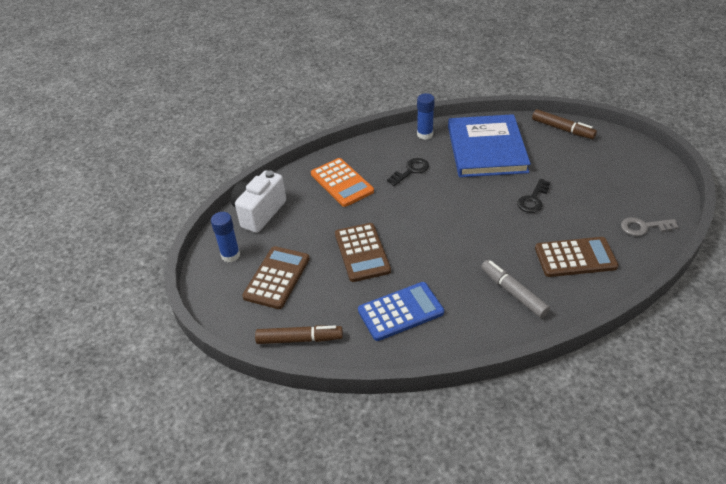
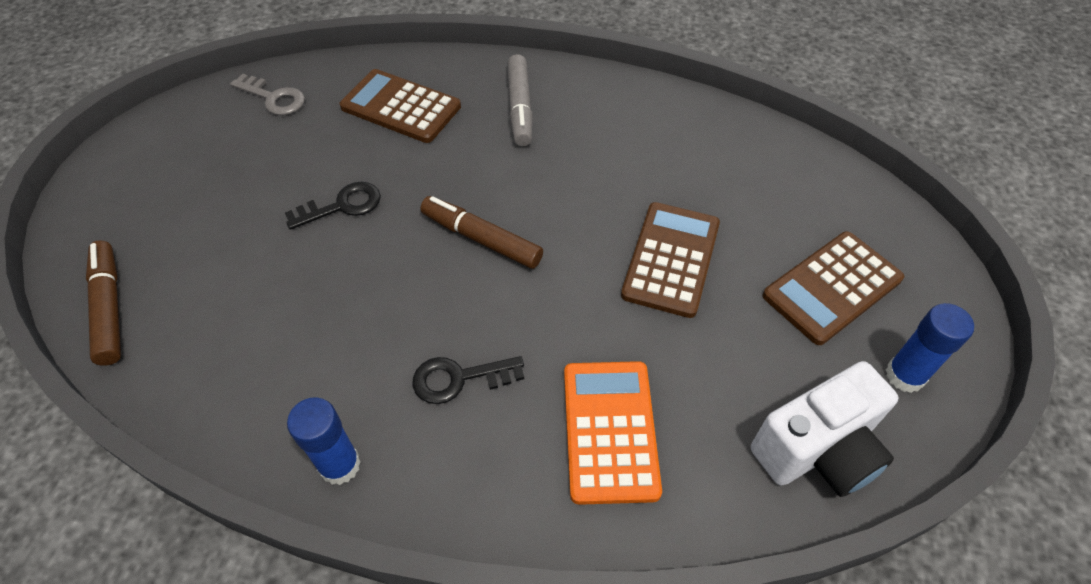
camera: 150 degrees left, 10 degrees up
brown marker [255,325,343,344] -> brown marker moved to [420,196,543,269]
blue calculator [358,282,444,341] -> none
blue book [448,114,531,177] -> none

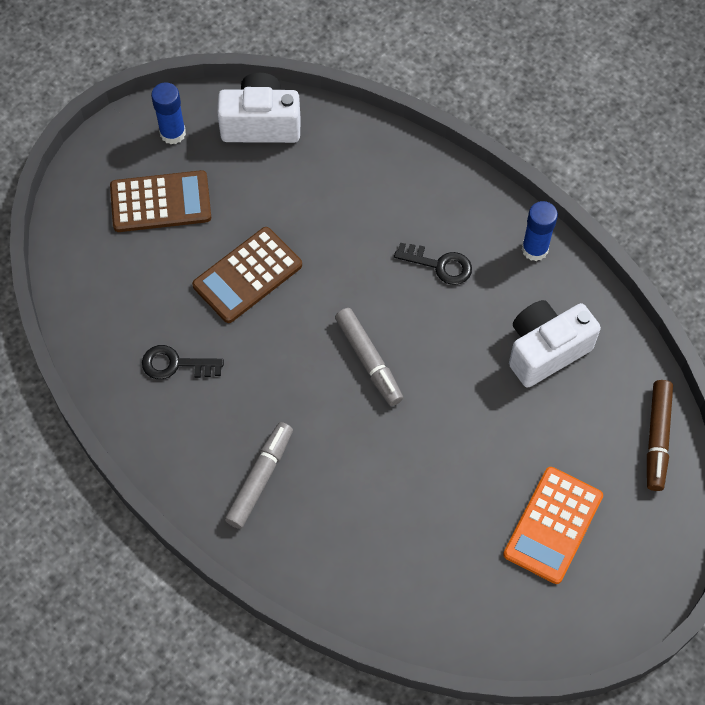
camera: 150 degrees left, 10 degrees up
grey key [230,74,305,115] -> none
black key [285,182,381,230] -> black key moved to [142,345,224,379]
brown calculator [340,69,461,143] -> none
brown marker [420,196,543,269] -> grey marker [335,308,403,406]
orange calculator [564,361,662,505] -> orange calculator moved to [503,467,603,584]
none -> white camera [509,300,601,388]

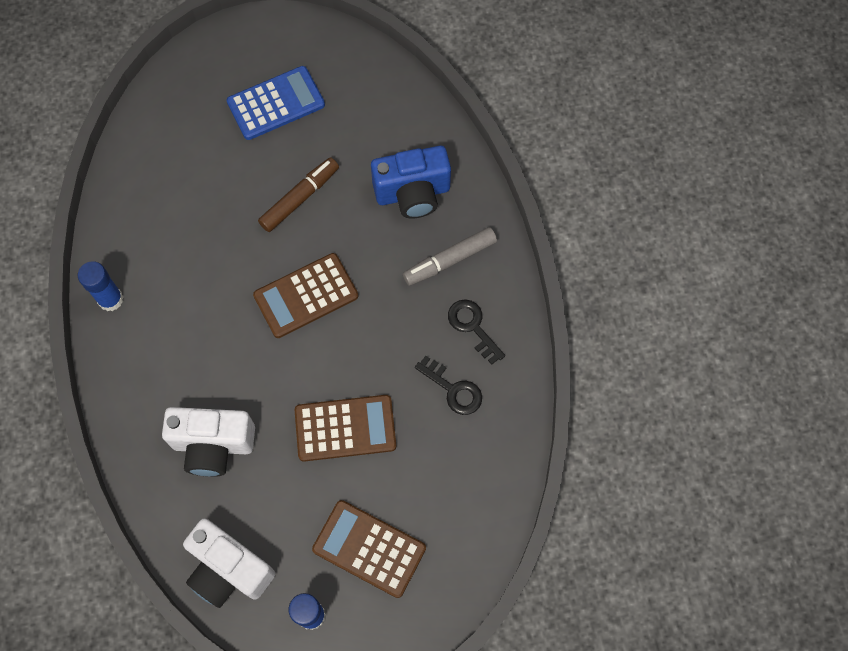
camera: 145 degrees left, 5 degrees up
grey marker [335,308,403,406] -> brown calculator [253,253,359,338]
black key [394,242,472,285] -> black key moved to [448,299,505,365]
orange calculator [503,467,603,584] -> blue calculator [227,66,325,140]
white camera [509,300,601,388] -> white camera moved to [162,407,255,477]
brown marker [647,380,673,491] -> brown marker moved to [258,157,339,232]
none -> blue camera [371,146,451,219]

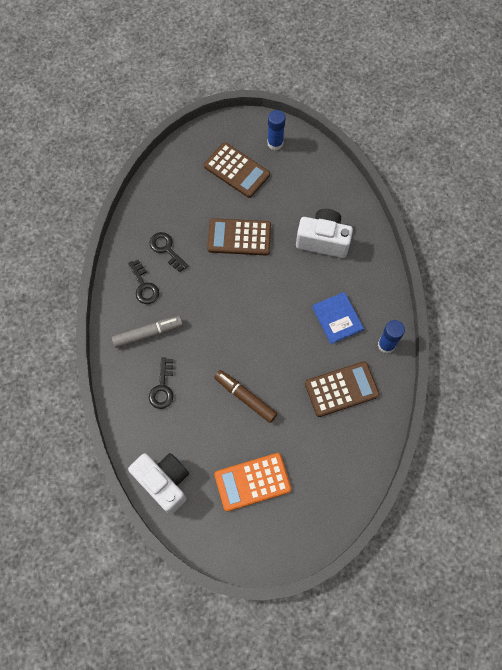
camera: 170 degrees left, 0 degrees up
white camera [183,518,275,608] -> white camera moved to [128,453,189,514]
blue calculator [227,66,325,140] -> orange calculator [214,453,291,512]
brown calculator [253,253,359,338] -> brown calculator moved to [305,361,380,417]
brown marker [258,157,339,232] -> brown marker turned 75 degrees clockwise [214,370,278,423]
blue camera [371,146,451,219] -> black key [149,357,173,409]
none -> blue book [312,292,364,344]

